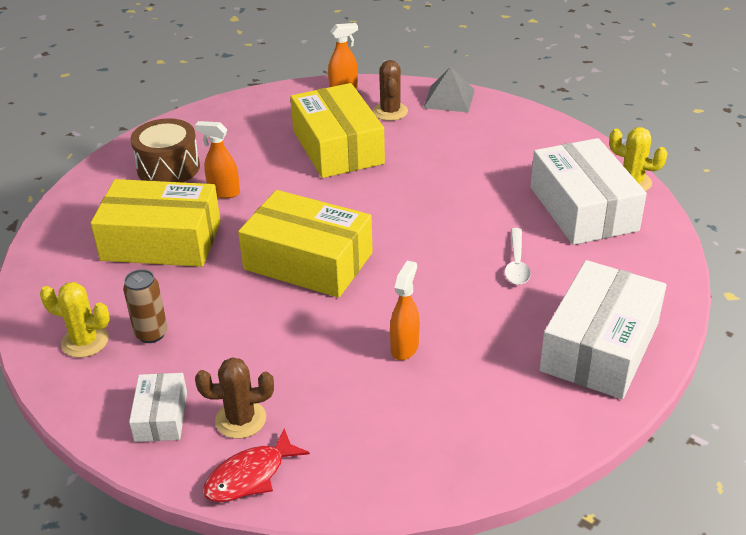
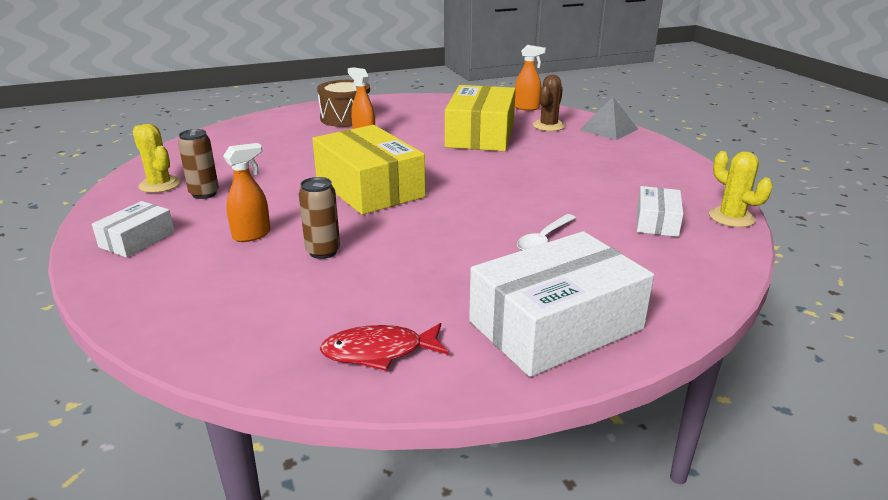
camera: 30 degrees right, 10 degrees down
yellow box [91,179,221,267] -> none
brown cactus [195,357,274,439] -> none
red fish [203,428,310,502] -> red fish moved to [320,323,449,371]
orange spray bottle [390,261,420,360] -> orange spray bottle moved to [223,143,270,242]
white box [530,138,647,245] -> white box [637,186,683,237], size x0.50
none -> brown can [299,177,340,259]

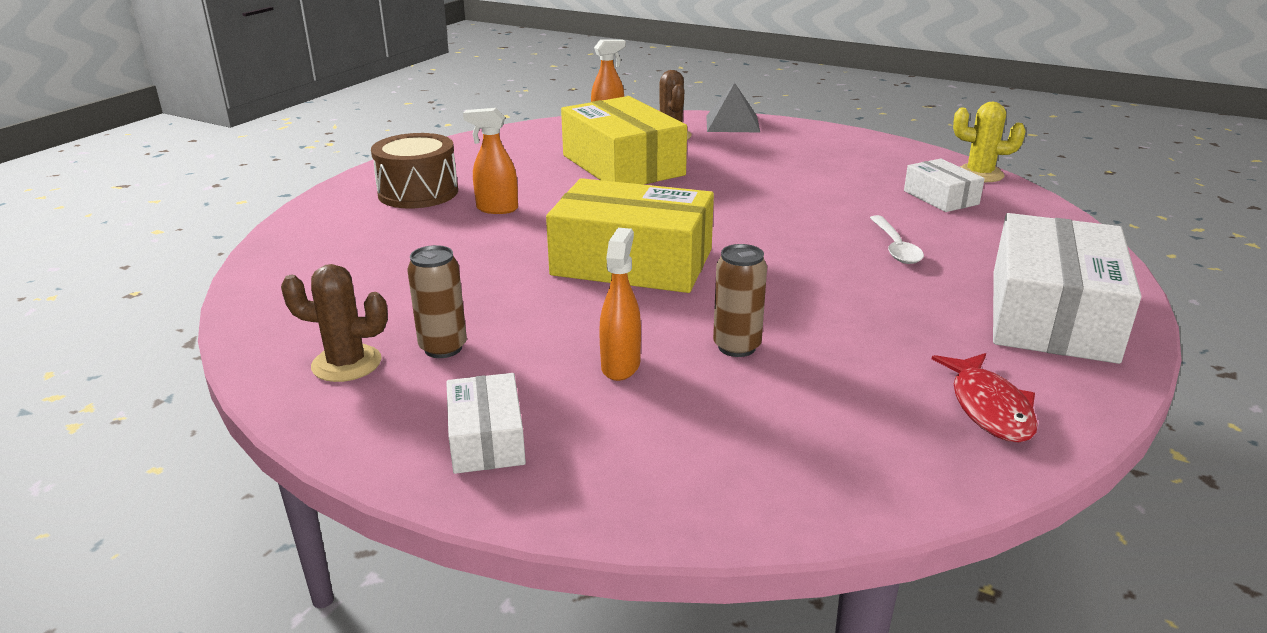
camera: 40 degrees left, 0 degrees up
yellow cactus [133,124,181,193] -> brown cactus [281,264,388,382]
red fish [320,323,449,371] -> red fish turned 45 degrees counterclockwise [932,353,1038,443]

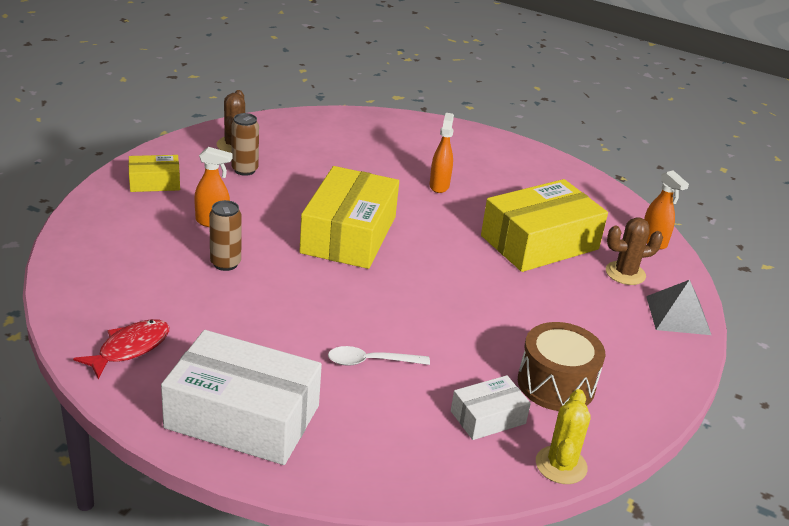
camera: 85 degrees right, 5 degrees up
brown drum [371,133,458,209] -> brown drum moved to [518,322,605,411]
white box [446,373,526,474] -> yellow box [128,155,180,192]
red fish [932,353,1038,443] -> red fish turned 135 degrees clockwise [73,319,169,379]

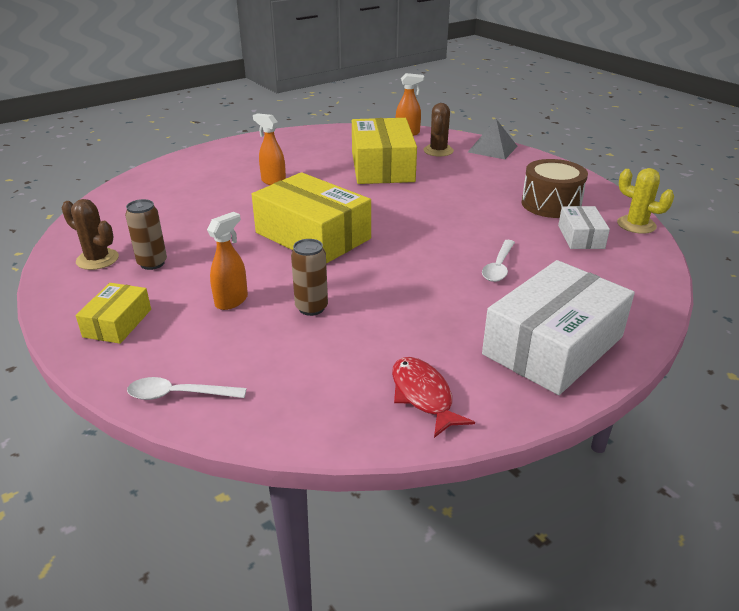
camera: 60 degrees left, 0 degrees up
none -> white spoon [127,377,247,400]

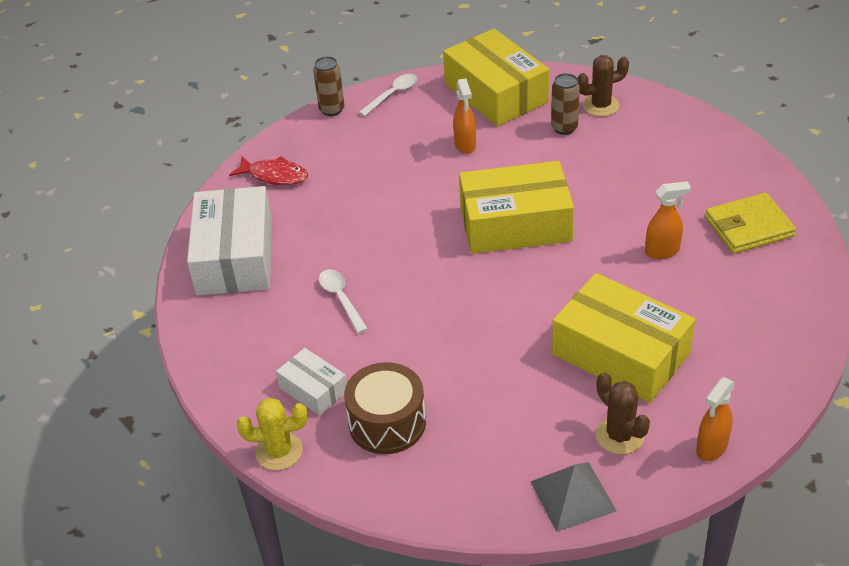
camera: 135 degrees right, 10 degrees up
yellow box [76,283,151,344] -> yellow box [443,29,549,126], size x1.99
brown can [291,239,328,316] -> brown can moved to [313,56,345,116]
none -> yellow wallet [705,193,796,254]

